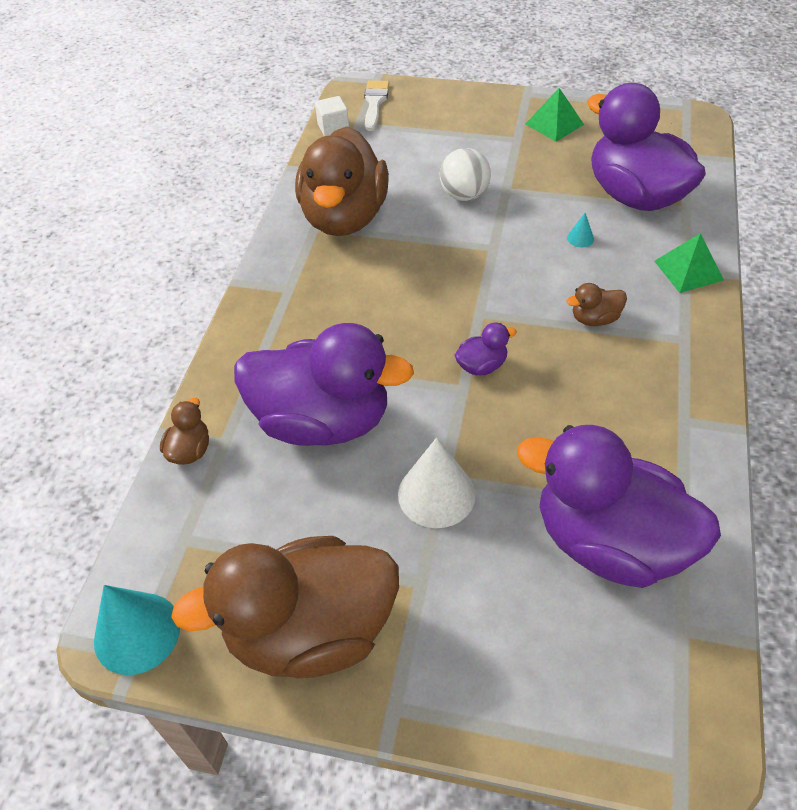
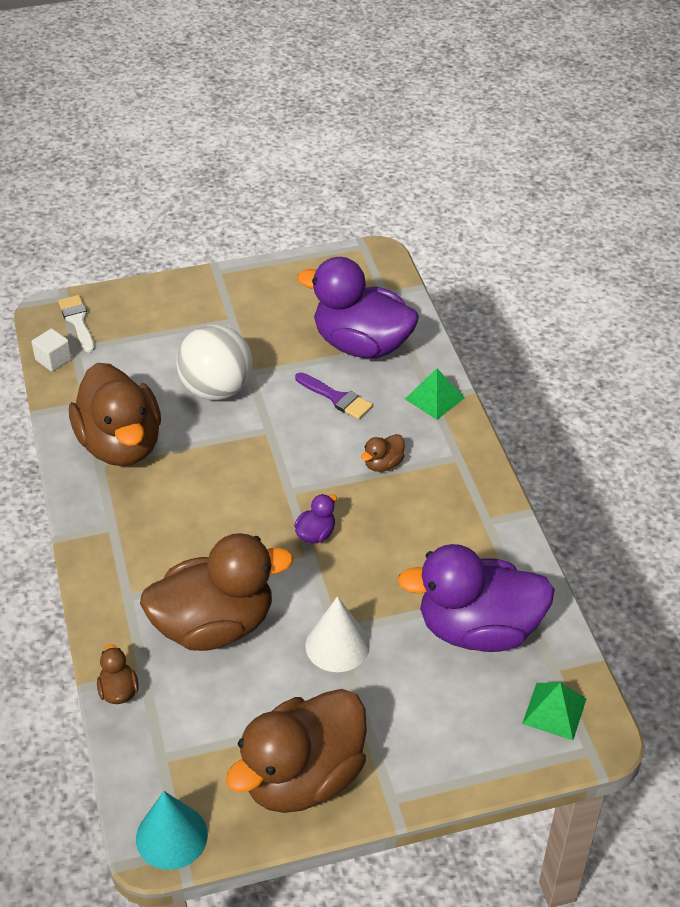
camera: 30 degrees left, 5 degrees down
purple duck [234,323,414,446] -> brown duck [140,533,293,651]
white ball [440,148,491,201] -> white ball [176,325,252,400], size x1.56
green pyramid [526,88,584,141] -> green pyramid moved to [522,682,586,740]
turquoise cone [567,213,594,247] -> purple brush [295,372,373,419]

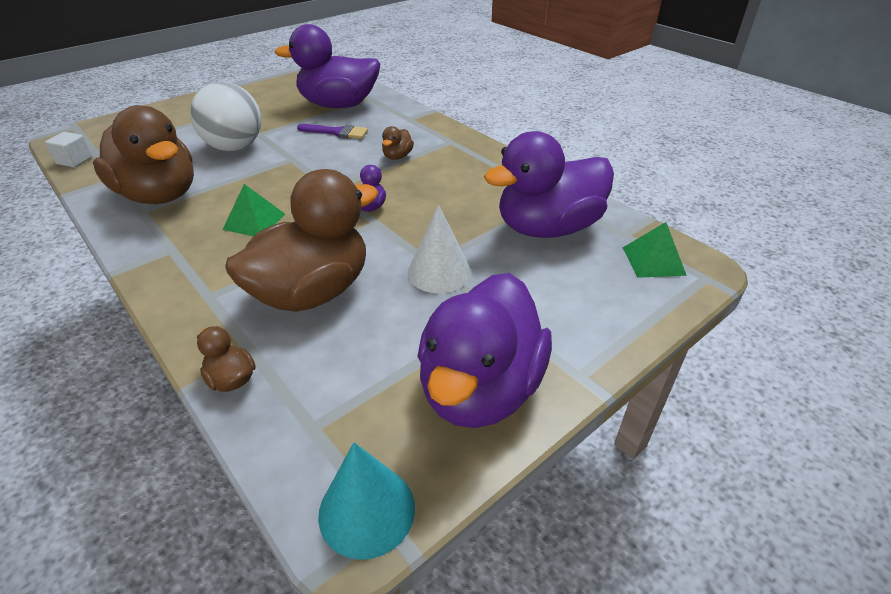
camera: 25 degrees left, 5 degrees down
white brush [58,295,95,353] -> none
brown duck [226,689,367,813] -> purple duck [417,273,552,428]
green pyramid [405,368,465,420] -> green pyramid moved to [222,184,285,236]

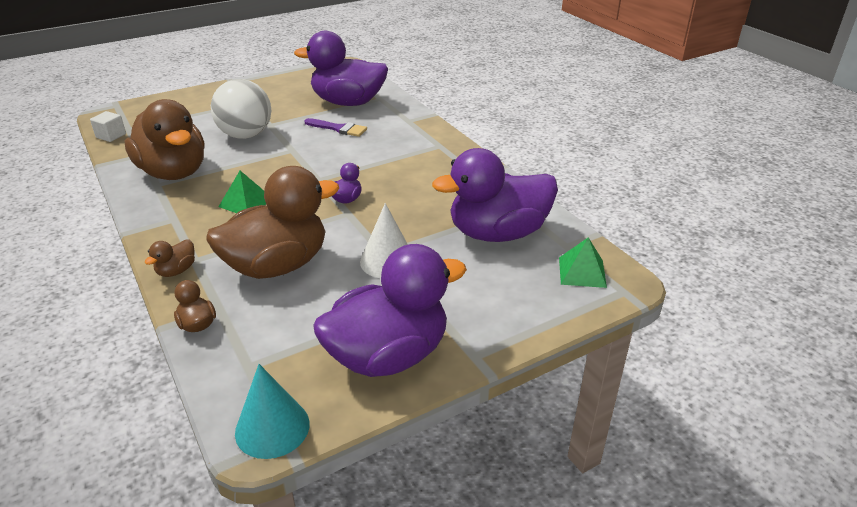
camera: 10 degrees right, 5 degrees down
brown duck [382,126,414,160] -> brown duck moved to [145,239,195,277]
purple duck [417,273,552,428] -> purple duck turned 150 degrees counterclockwise [313,244,467,377]

